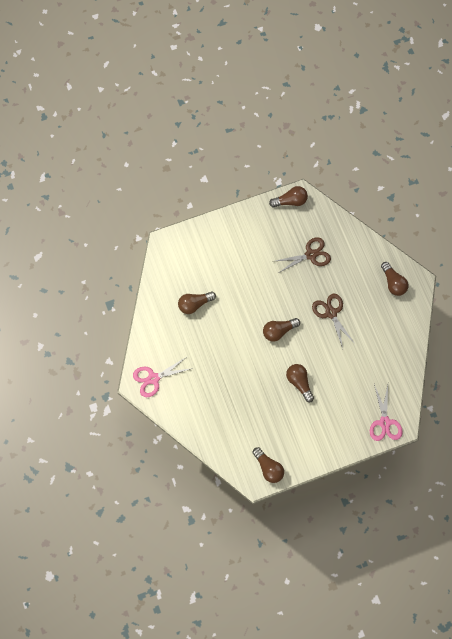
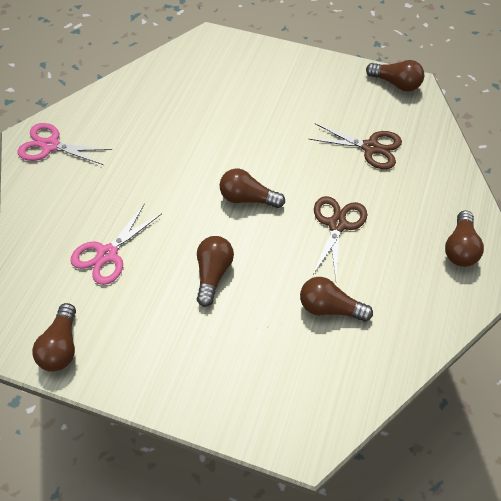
camera: 40 degrees right, 15 degrees down
brown light bulb [178,292,216,314] -> brown light bulb moved to [300,277,373,322]
pink scissors [370,384,403,441] -> pink scissors moved to [70,203,161,285]

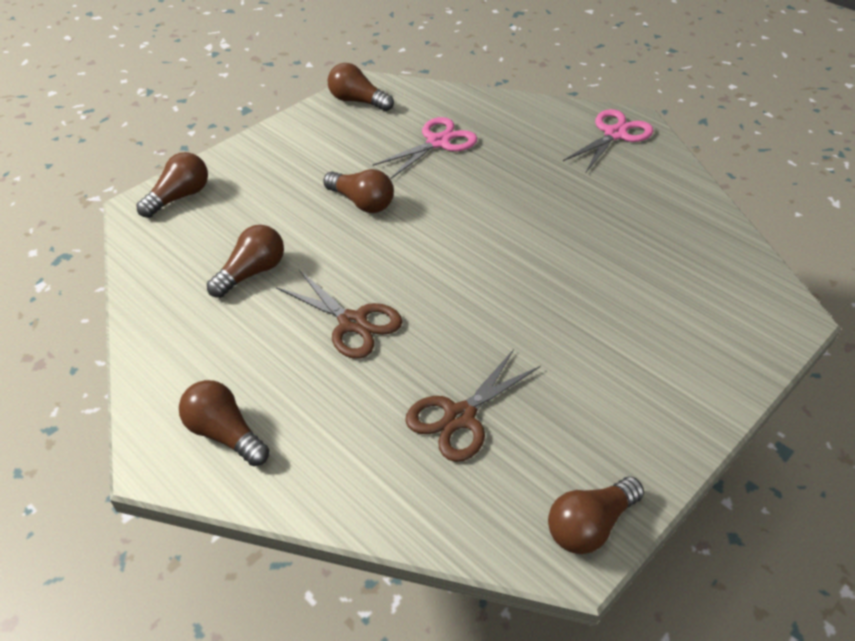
camera: 115 degrees right, 10 degrees down
pink scissors [70,203,161,285] -> pink scissors turned 75 degrees clockwise [372,117,477,179]
brown light bulb [220,169,285,208] -> brown light bulb moved to [136,152,208,218]

